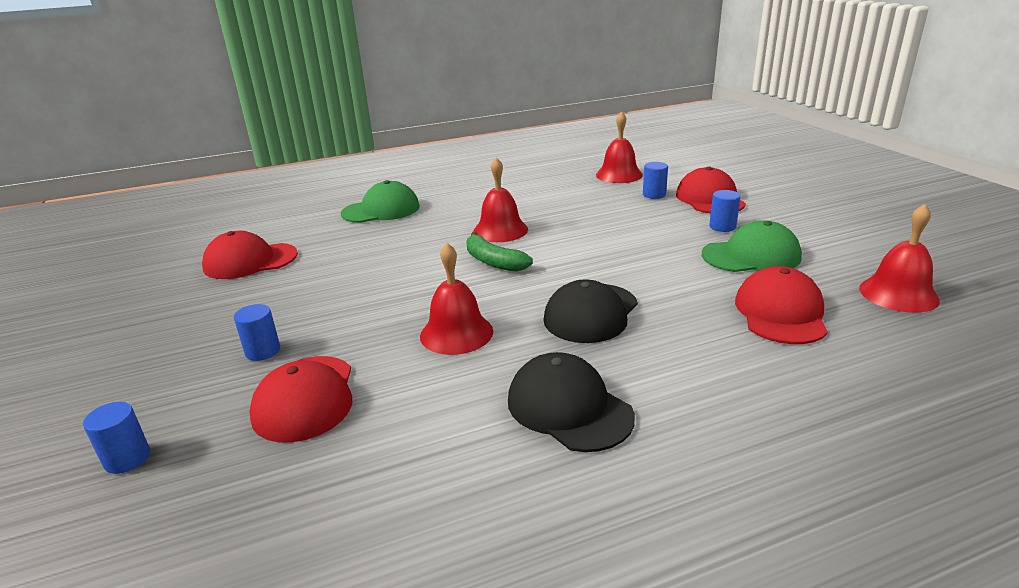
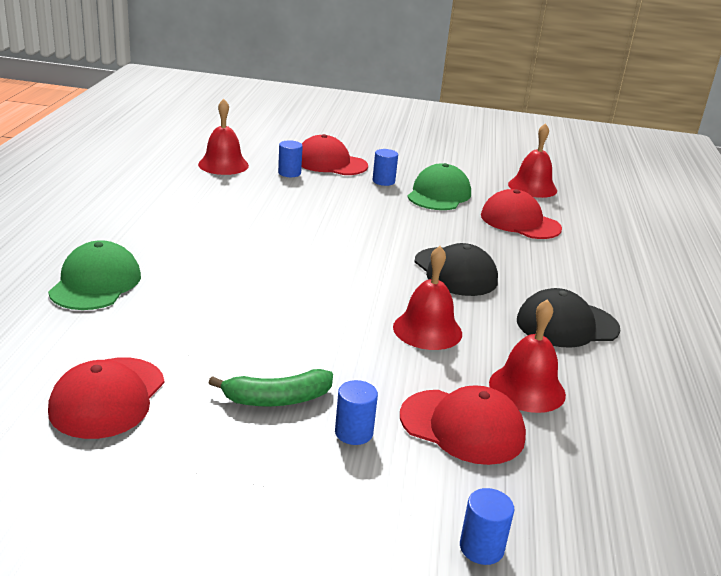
camera: 65 degrees left, 0 degrees up
green banana [466,232,533,272] -> green banana moved to [209,369,333,406]
red bell [473,157,528,242] -> red bell moved to [489,299,566,413]

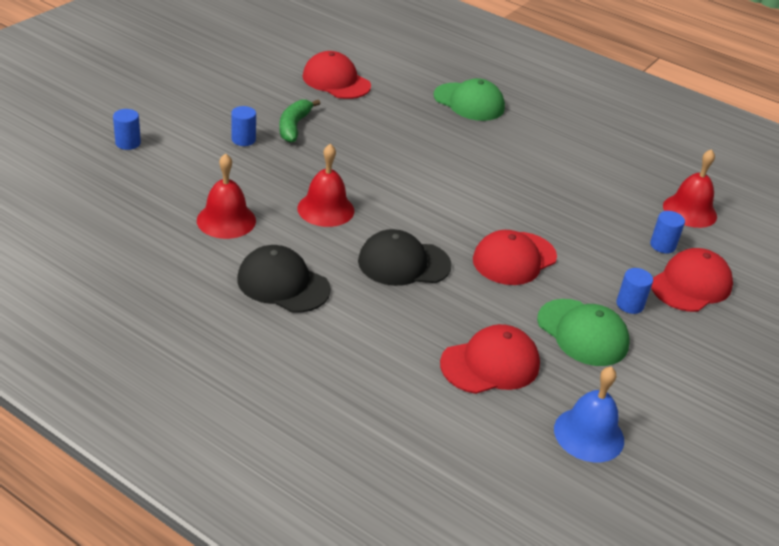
camera: 115 degrees right, 10 degrees up
red cap [400,385,526,465] -> red cap moved to [473,230,557,285]
red bell [508,123,557,198] -> blue bell [554,366,624,462]
black cap [517,288,620,348] -> black cap turned 75 degrees counterclockwise [237,245,331,313]

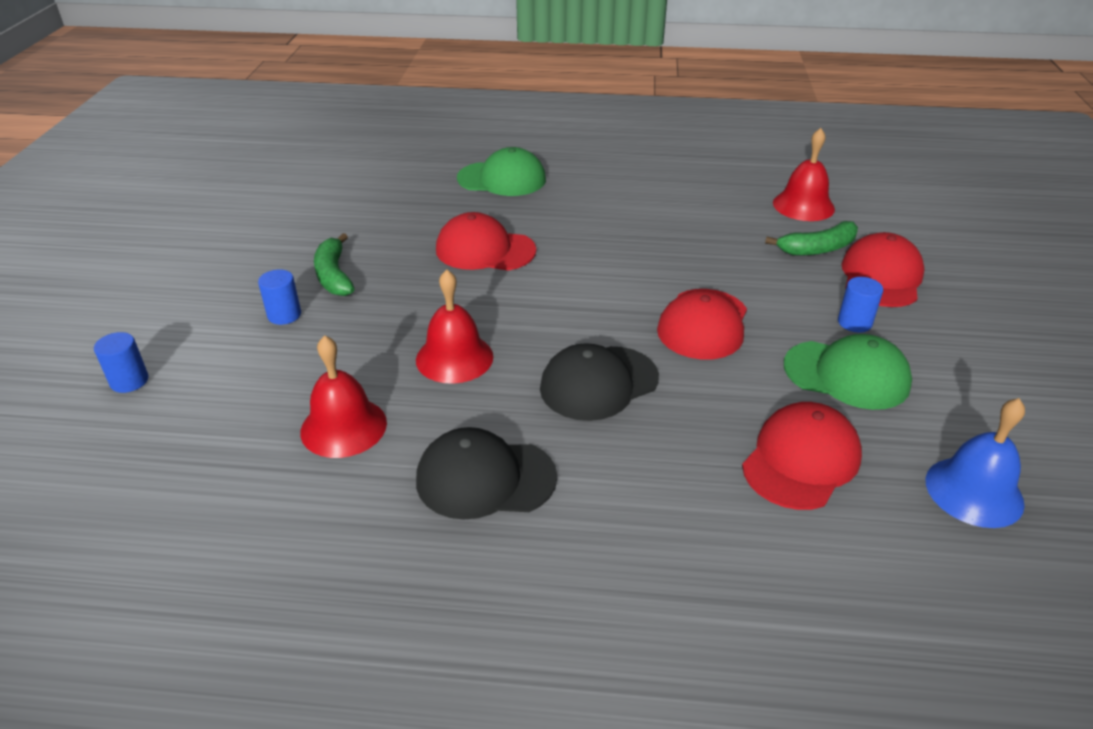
camera: 25 degrees left, 0 degrees up
red cap [303,51,371,99] -> red cap moved to [436,212,536,271]
blue cylinder [650,211,685,253] -> green banana [765,221,858,256]

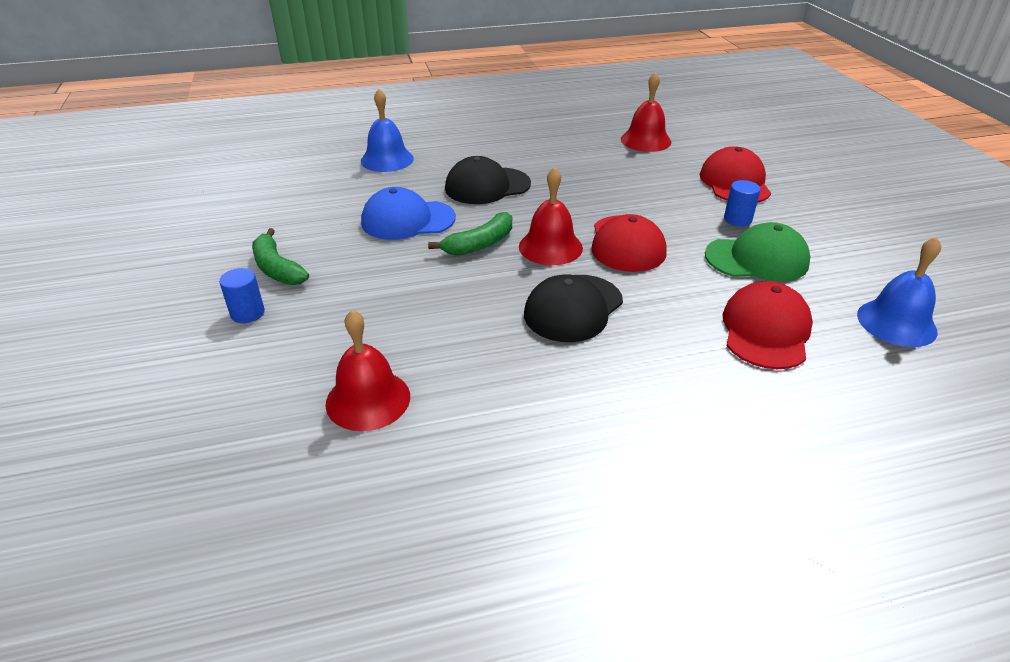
camera: 20 degrees left, 0 degrees up
blue cylinder [94,332,149,393] -> none
red bell [416,269,493,384] -> red bell moved to [519,167,583,265]
black cap [416,427,557,520] -> black cap moved to [445,156,531,204]
red cap [436,212,536,271] -> blue cap [361,187,456,240]
green cap [457,147,546,196] -> blue bell [361,89,414,172]
green banana [765,221,858,256] -> green banana moved to [428,212,512,255]

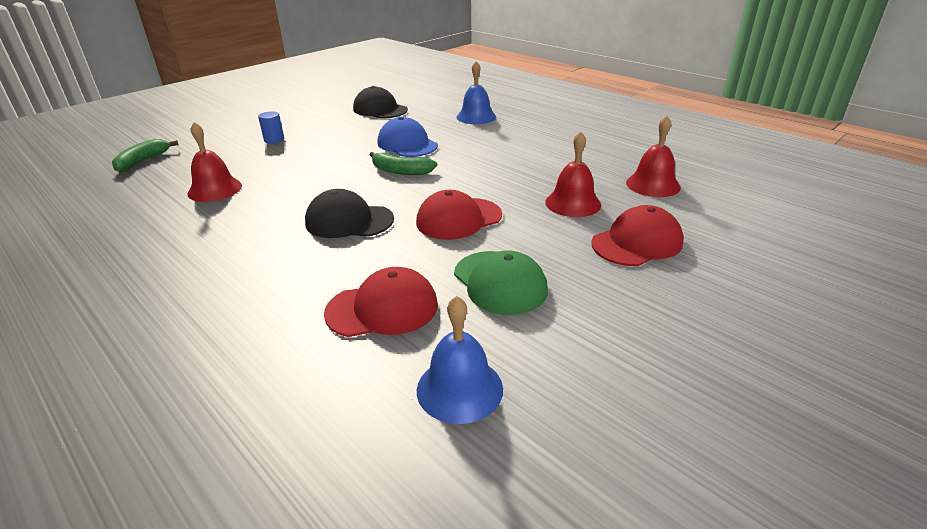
camera: 60 degrees right, 5 degrees down
green banana [252,228,309,285] -> green banana moved to [112,139,178,173]
black cap [445,156,531,204] -> black cap moved to [353,86,408,118]
red bell [519,167,583,265] -> red bell moved to [545,131,601,217]
blue cylinder [724,180,761,226] -> none

